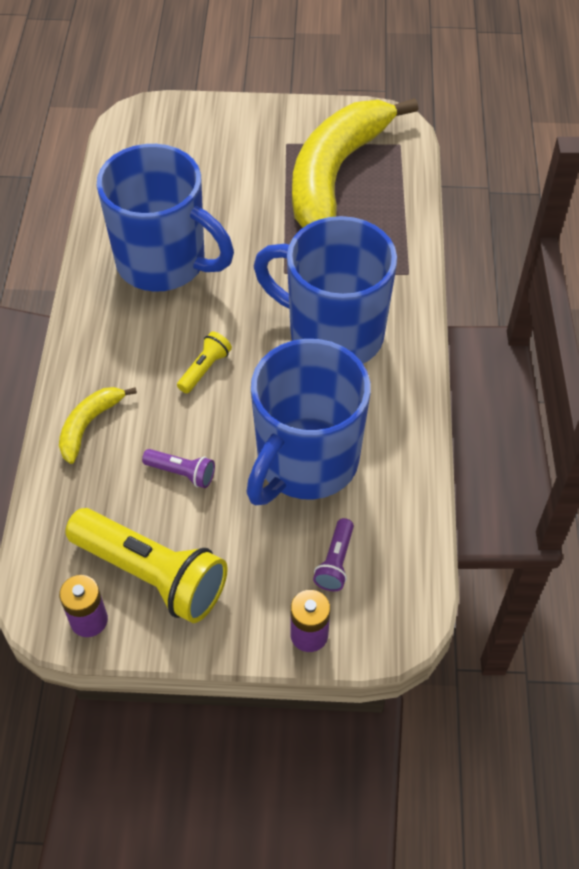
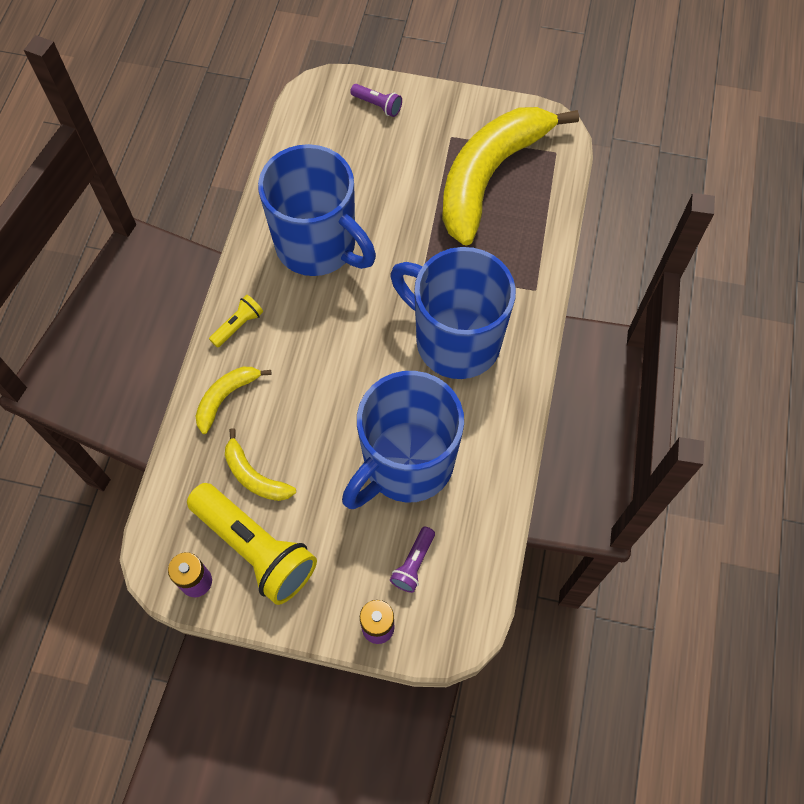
camera: 10 degrees right, 10 degrees up
purple flashlight [142,449,215,488] -> purple flashlight moved to [350,84,402,117]
yellow flashlight [177,331,232,393] -> yellow flashlight moved to [209,295,263,348]
none -> yellow banana [225,428,296,501]

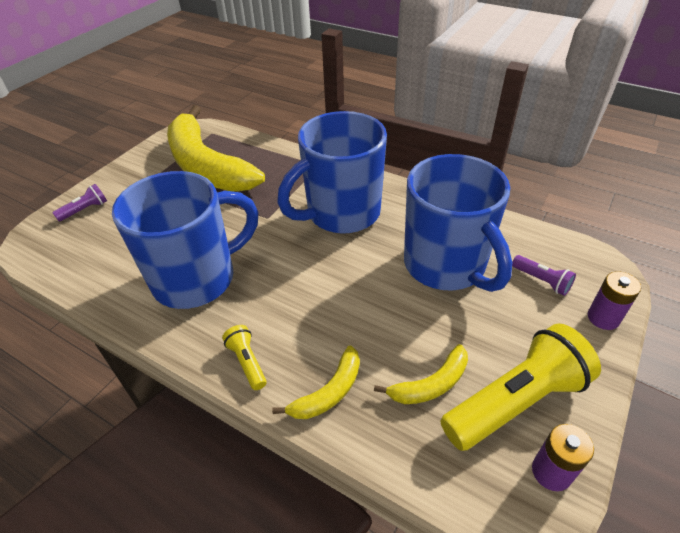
camera: 70 degrees left, 20 degrees down
yellow banana [196,367,272,434] -> yellow banana turned 105 degrees counterclockwise [272,345,360,419]

